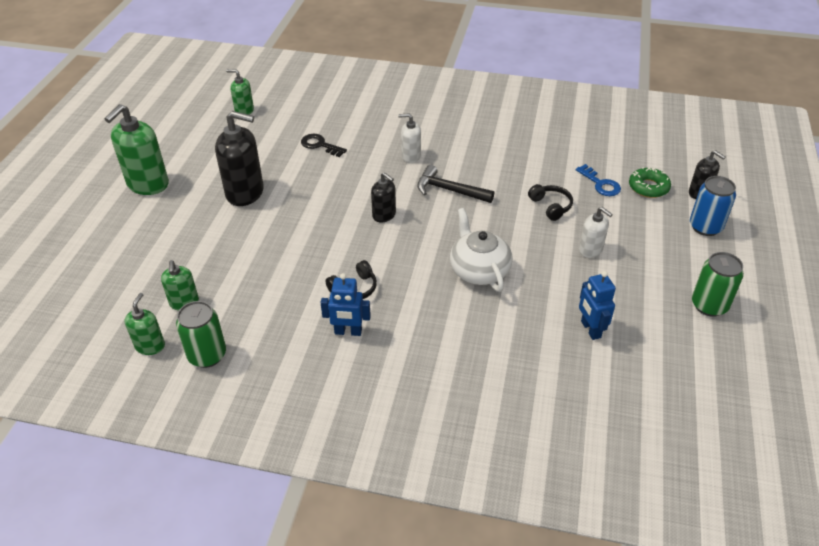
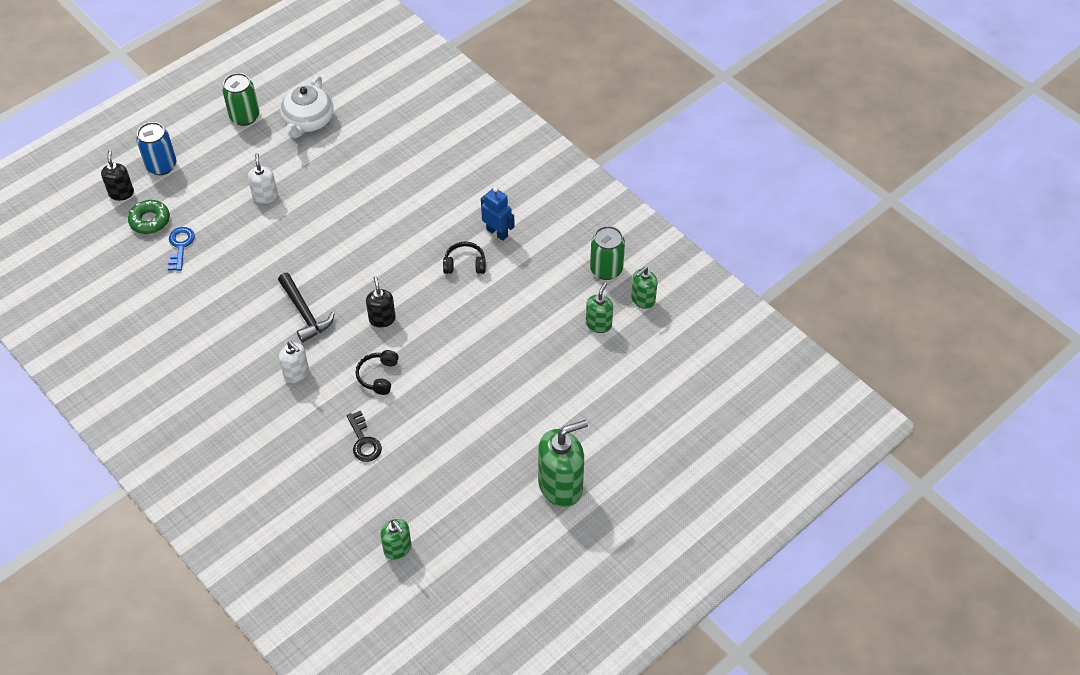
camera: 145 degrees left, 10 degrees up
black soap dispenser [215,111,264,206] -> none
white teapot [450,208,513,292] -> white teapot moved to [280,76,334,138]
black headphones [528,184,573,221] -> black headphones moved to [356,350,399,395]
blue robot [579,271,616,340] -> none

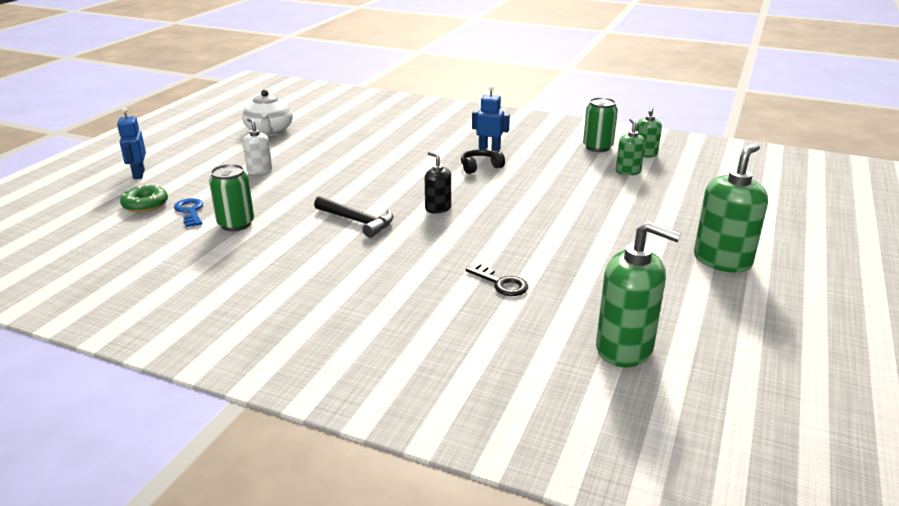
camera: 25 degrees left, 25 degrees down
black soap dispenser [101,150,134,201] -> none
blue can [136,122,177,175] -> blue robot [117,108,146,179]
green can [222,73,259,126] -> green can moved to [209,164,254,231]
white soap dispenser [279,341,309,383] -> none
black headphones [356,350,399,395] -> none
green soap dispenser [380,519,412,560] -> green soap dispenser [596,221,681,367], size x1.82

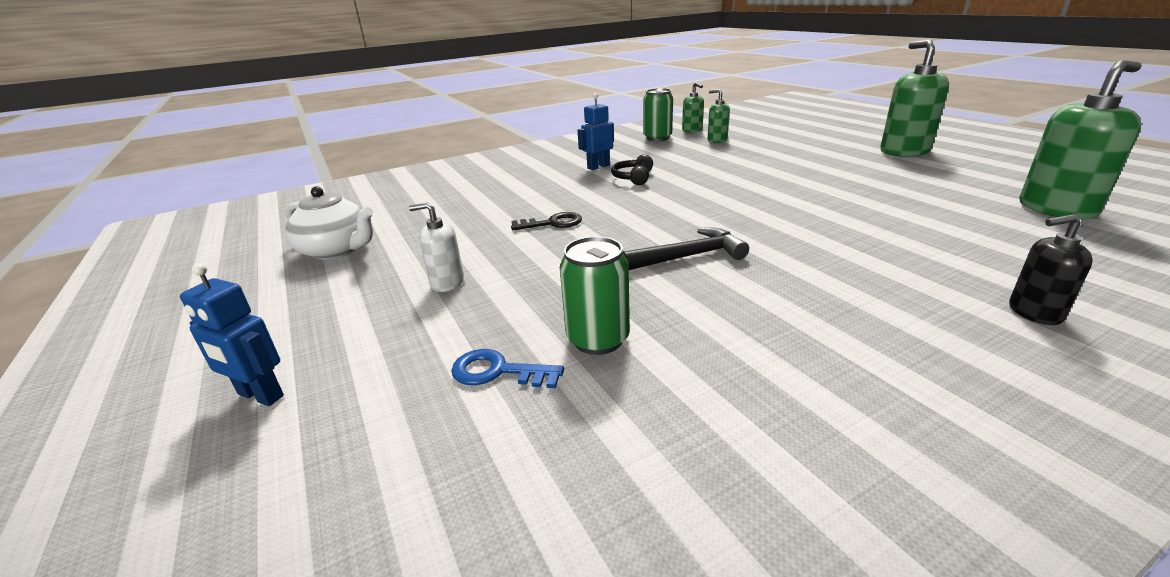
camera: 50 degrees left, 0 degrees up
green donut [120,185,168,212] -> none
black soap dispenser [425,152,451,213] -> black soap dispenser moved to [1009,214,1093,325]
black key [466,263,528,296] -> black key moved to [511,212,582,230]

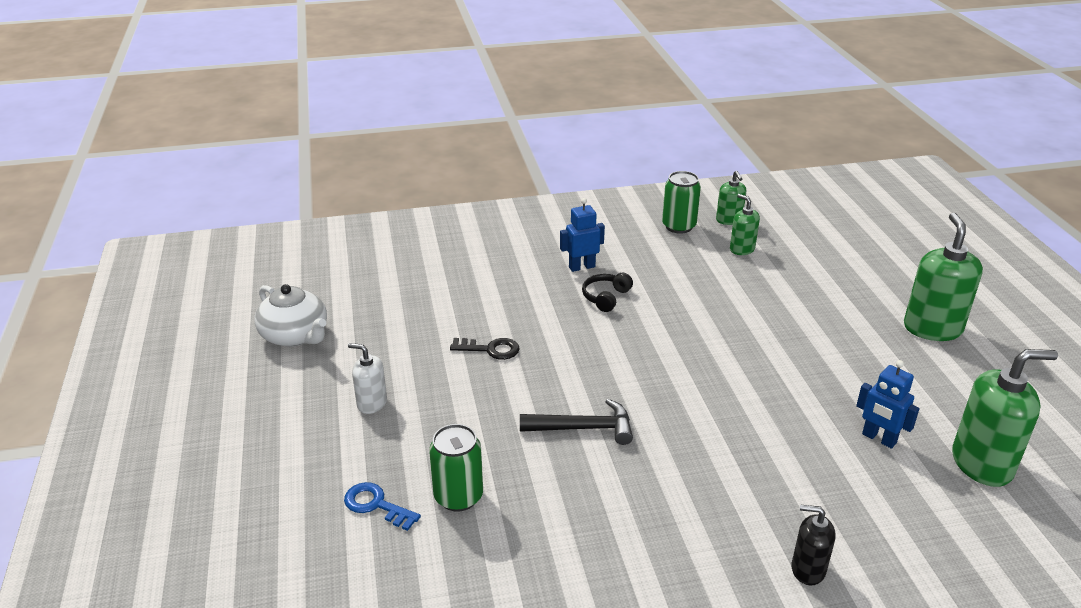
camera: 15 degrees right, 5 degrees up
blue robot [180,263,284,406] -> blue robot moved to [856,360,919,449]

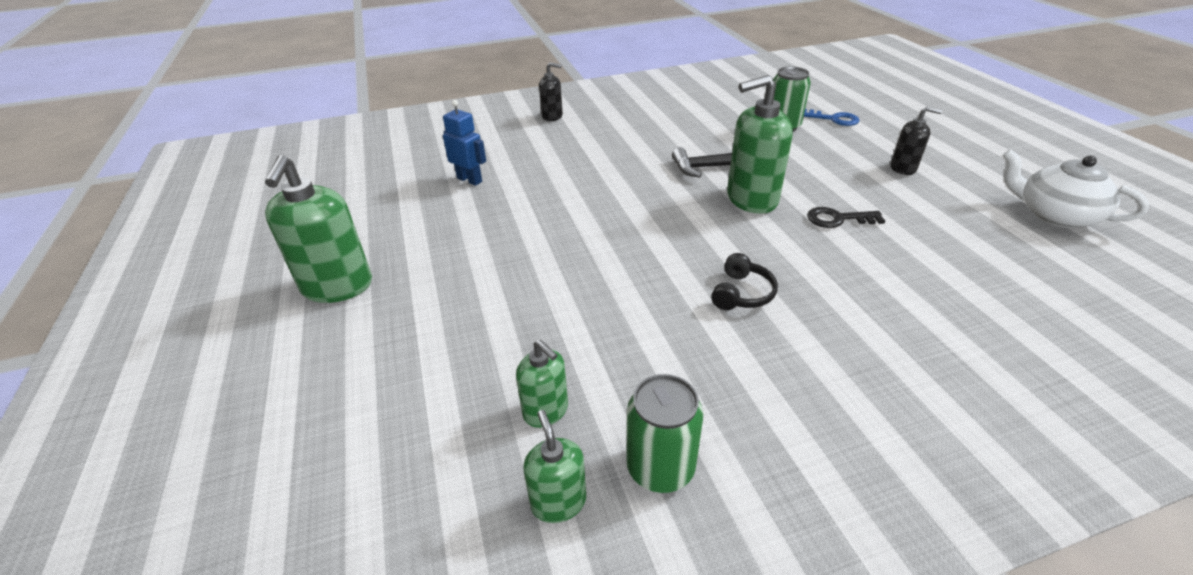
camera: 175 degrees right, 5 degrees up
white soap dispenser [348,343,387,414] -> black soap dispenser [891,106,942,175]
blue robot [560,198,605,272] -> none
green soap dispenser [952,349,1058,487] -> green soap dispenser moved to [727,75,793,214]

